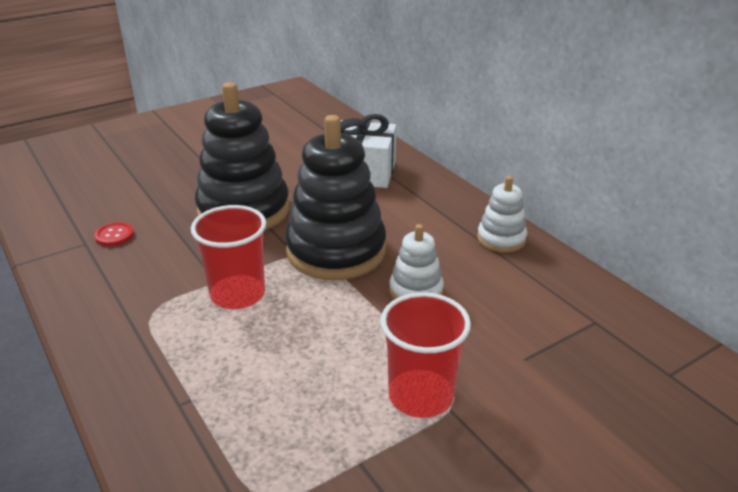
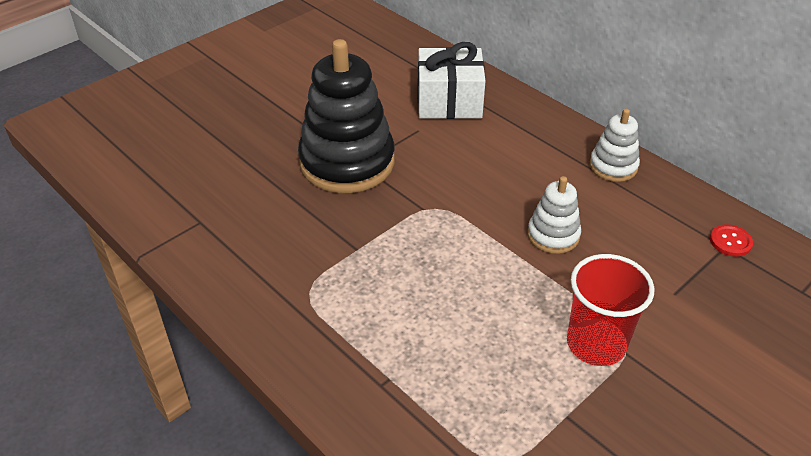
camera: 10 degrees left, 10 degrees up
red button [94,222,134,246] -> red button moved to [710,224,753,257]
red cup [191,205,266,309] -> none
black stacking toy [285,115,386,280] -> none

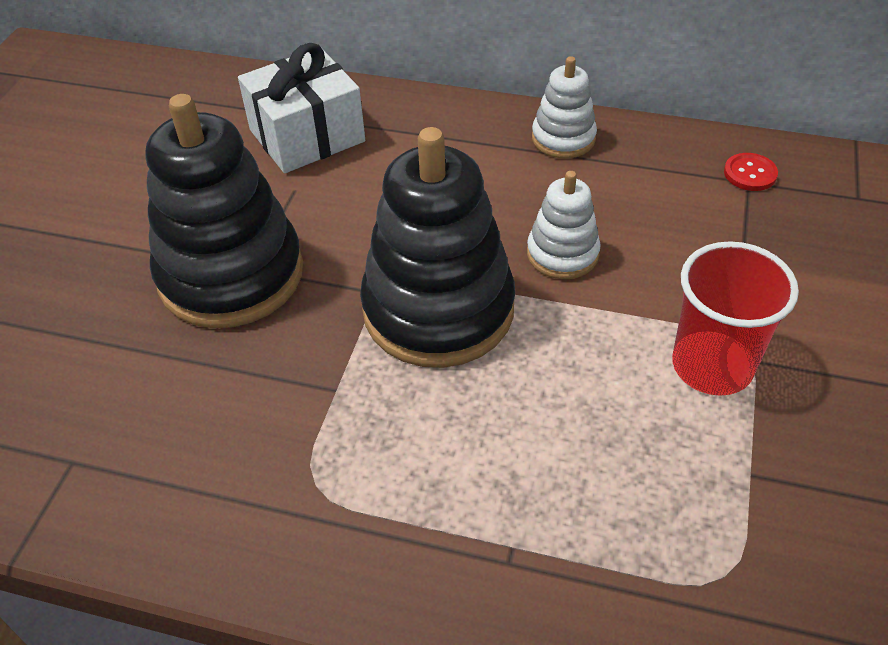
camera: 30 degrees left, 5 degrees up
none -> black stacking toy [360,127,515,368]

